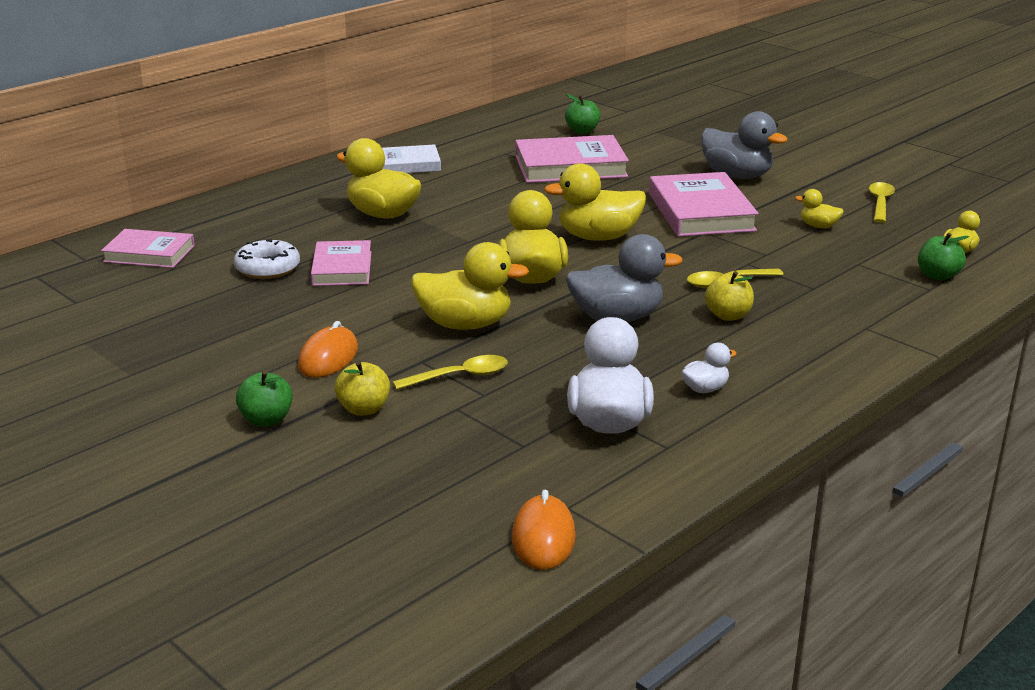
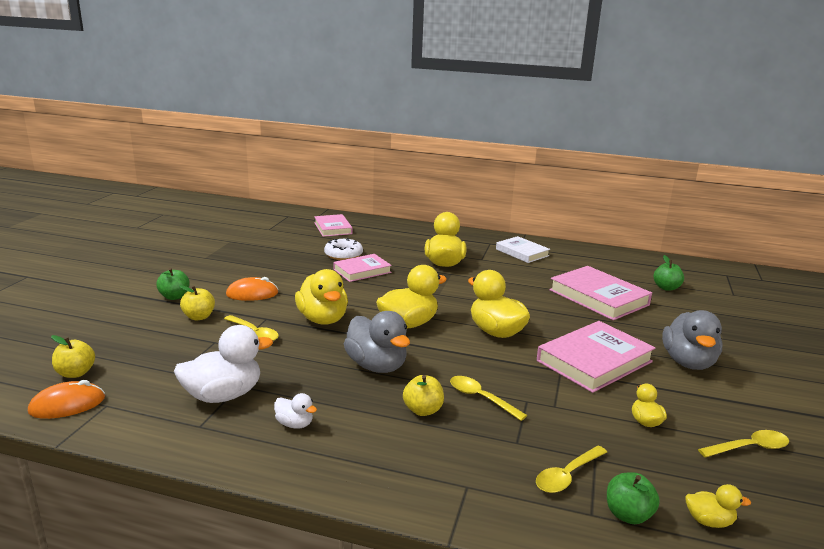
camera: 60 degrees right, 5 degrees down
none -> yellow apple [51,335,95,378]
none -> yellow spoon [536,446,607,493]

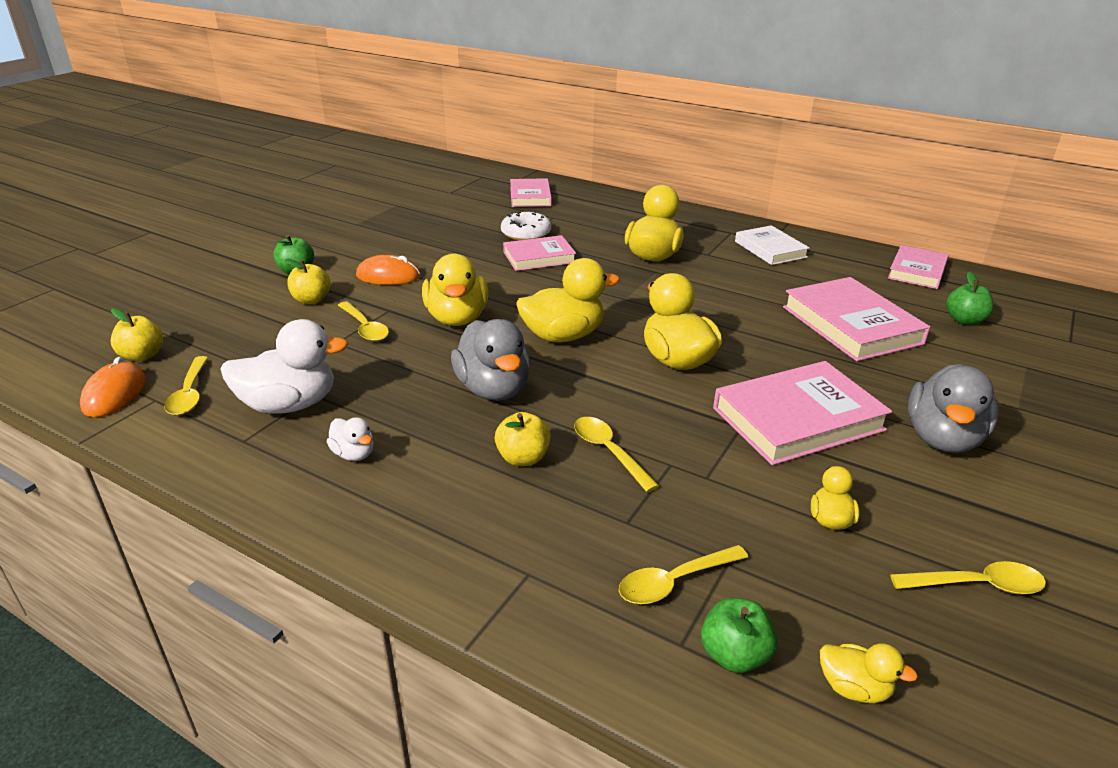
camera: 15 degrees right, 10 degrees up
orange mouse [28,380,105,419] -> orange mouse turned 75 degrees counterclockwise [80,357,146,417]
none -> yellow spoon [164,356,208,416]
none -> pink book [888,245,949,289]

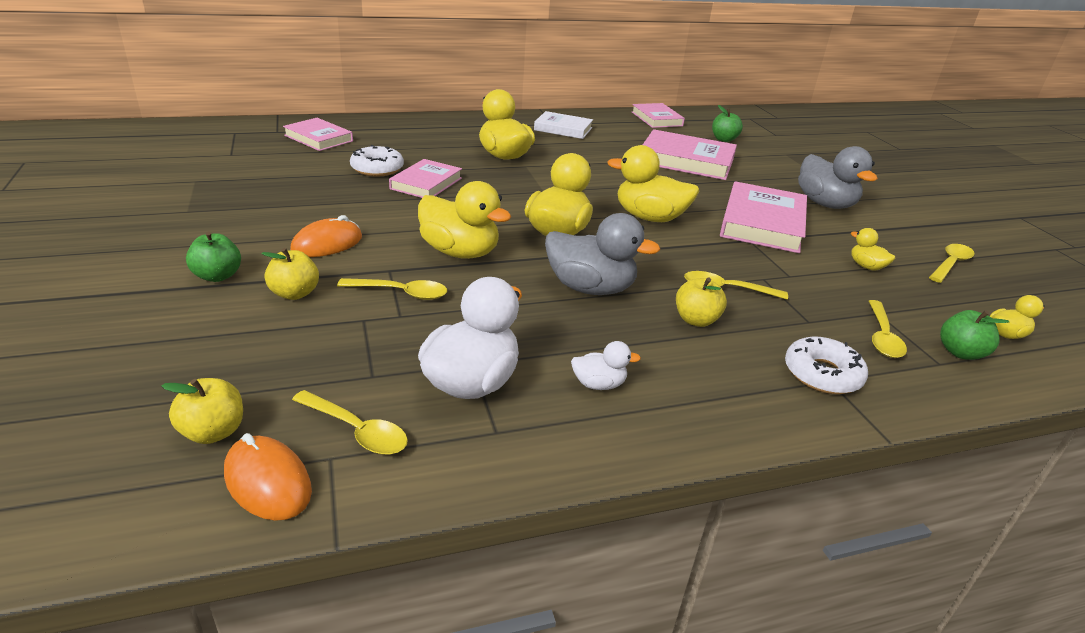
camera: 50 degrees left, 0 degrees up
none -> white donut [785,336,868,394]

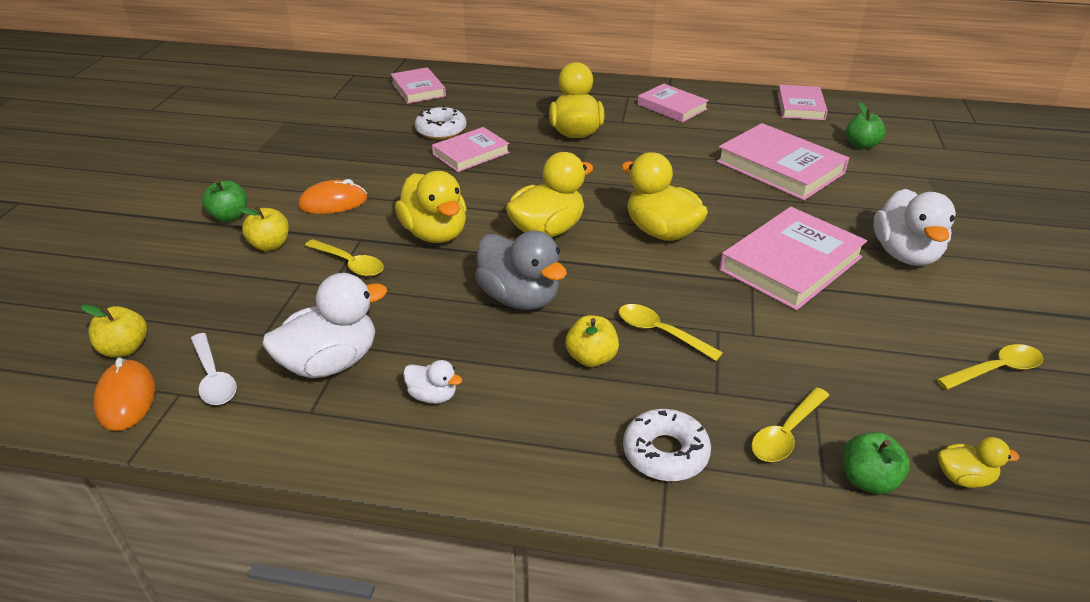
camera: 30 degrees right, 5 degrees up
yellow spoon [292,390,408,455] -> white spoon [191,333,237,405]
white book [534,111,593,139] -> pink book [638,84,709,123]
grey duck [798,146,878,209] -> white duck [873,189,956,266]
yellow duck [851,228,895,271] -> none

